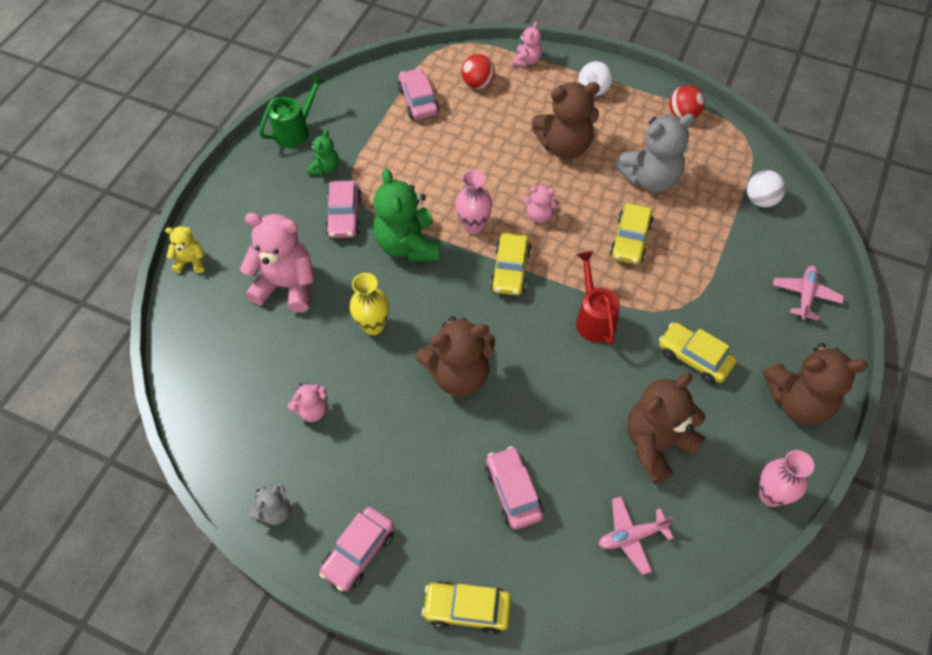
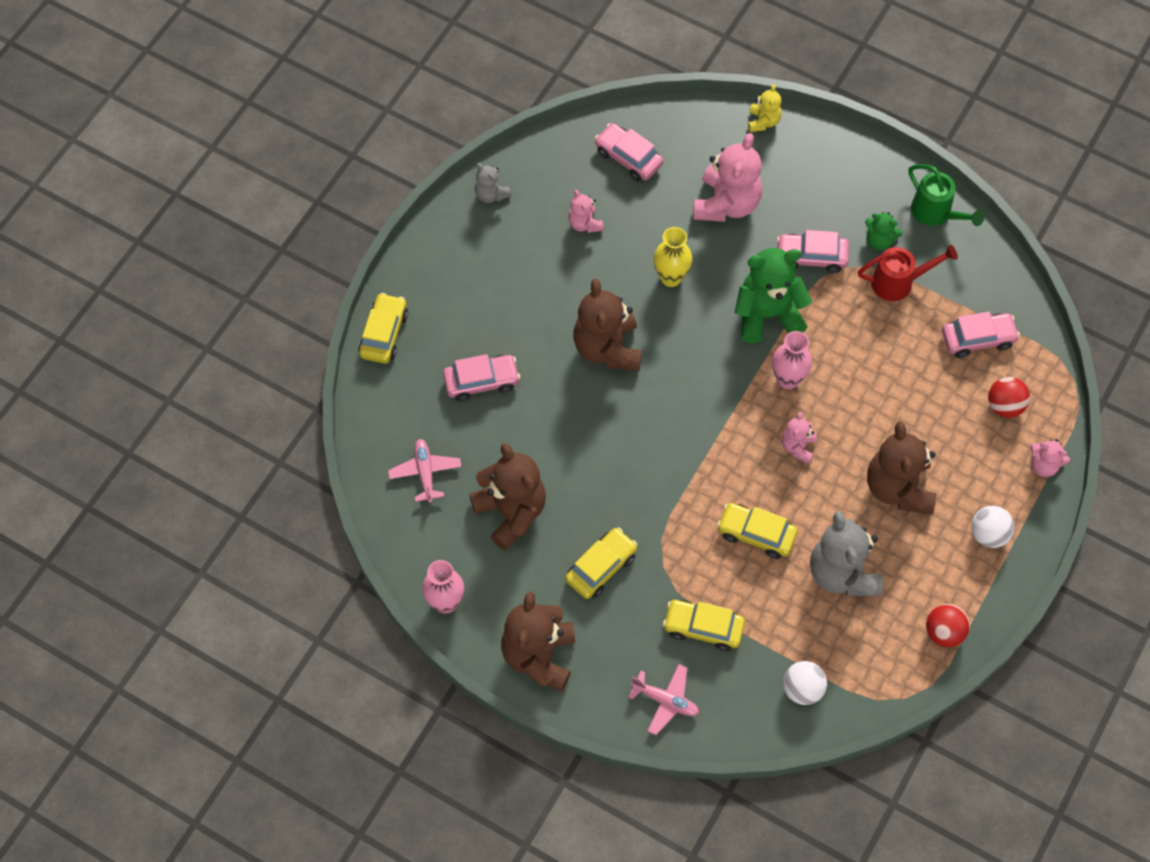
camera: 95 degrees right, 5 degrees up
pink car [319,507,394,591] -> pink car moved to [595,123,663,182]
yellow car [490,233,531,295] -> yellow car moved to [663,600,745,651]
red watering can [576,251,620,344] -> red watering can moved to [858,244,958,301]

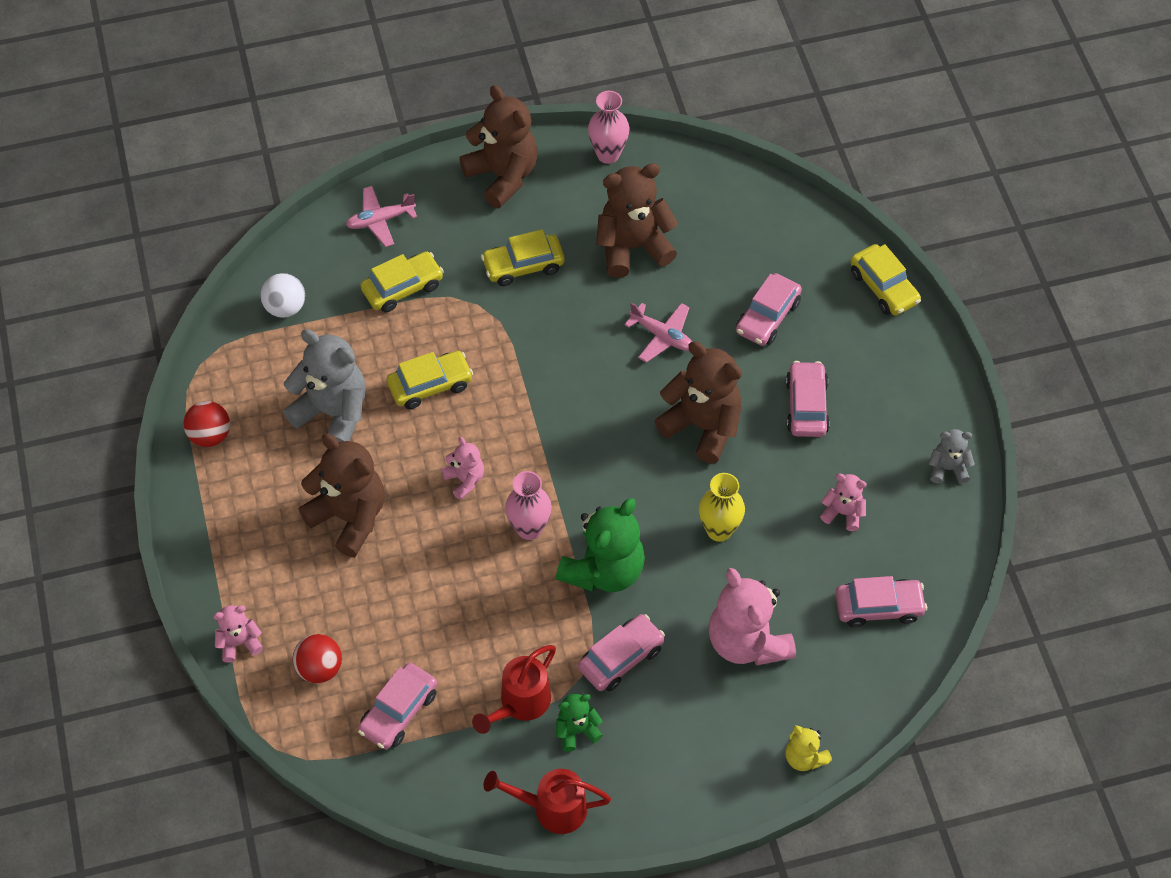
camera: 135 degrees right, 5 degrees down
pink plane [388,439,462,503] -> pink plane moved to [624,302,692,362]
brown teddy bear [469,443,546,551] -> brown teddy bear turned 150 degrees clockwise [596,163,678,278]
yellow car [565,528,638,599] -> yellow car turned 75 degrees clockwise [481,229,565,286]
green watering can [908,164,984,226] -> red watering can [484,769,611,834]
white ball [971,506,1014,548] -> none
none -> pink car [786,361,830,437]

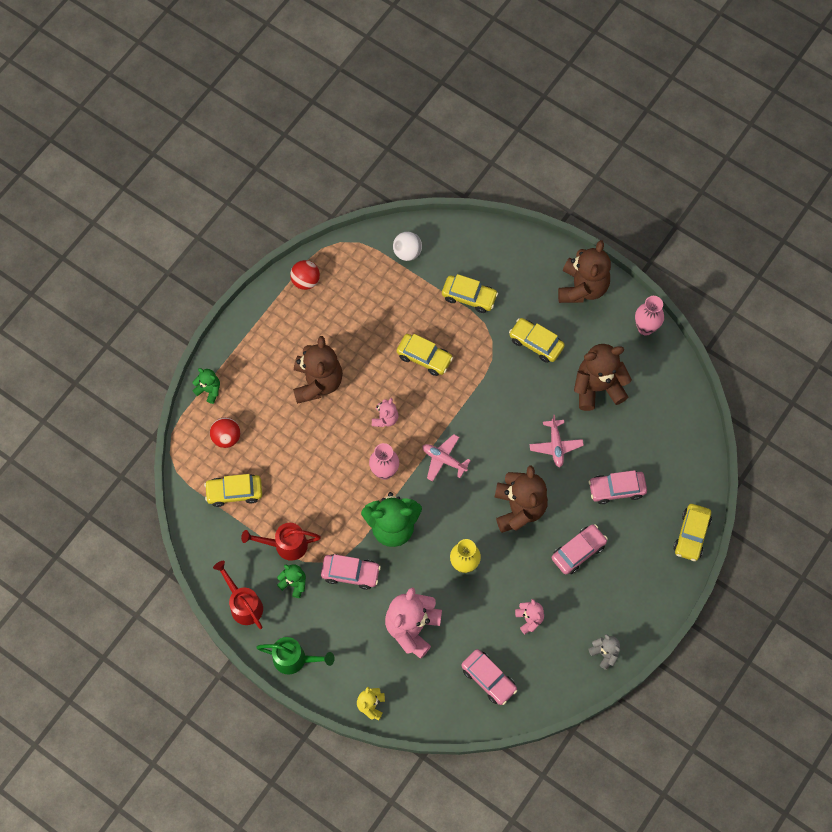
camera: 50 degrees right, 10 degrees up
pink teddy bear [213,605,263,663] -> green teddy bear [193,368,220,404]
grey teddy bear [283,329,366,442] -> none
pink plane [346,186,417,247] -> pink plane moved to [422,434,471,481]
pink car [358,663,437,749] -> yellow car [204,474,262,507]
brown teddy bear [596,163,678,278] -> brown teddy bear turned 45 degrees counterclockwise [574,344,632,411]
none -> green watering can [256,637,335,674]

